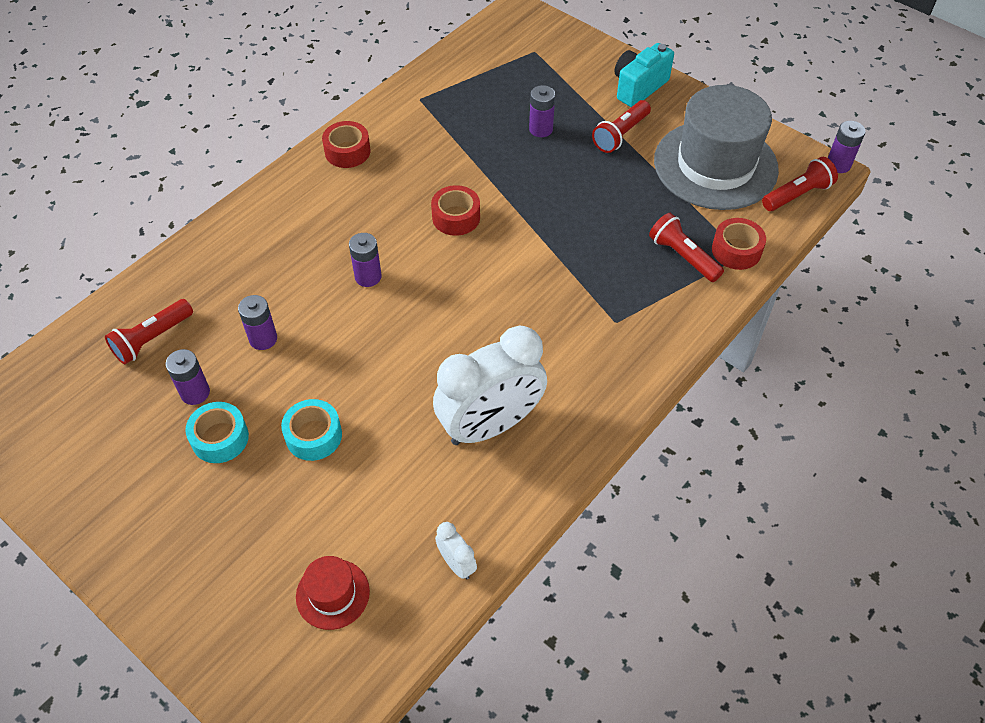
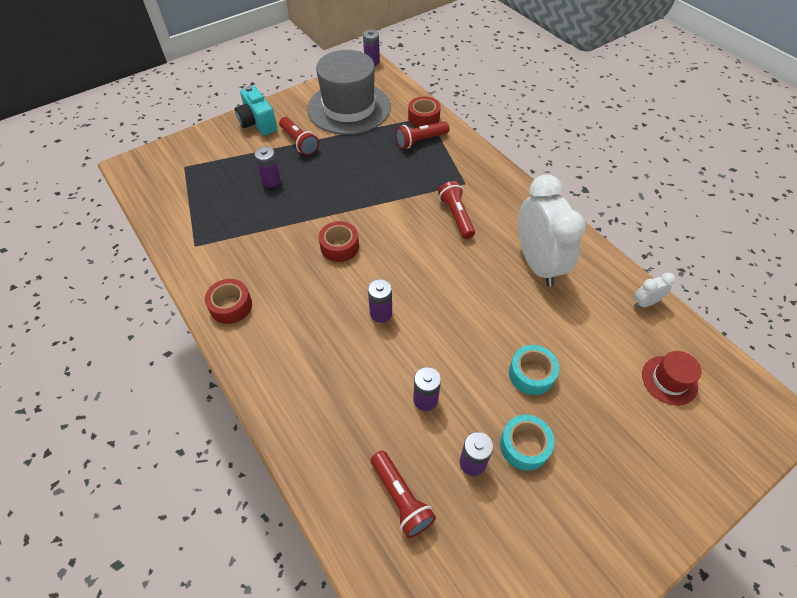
camera: 75 degrees left, 0 degrees up
red flashlight [762,157,838,211] -> red flashlight moved to [438,181,475,239]

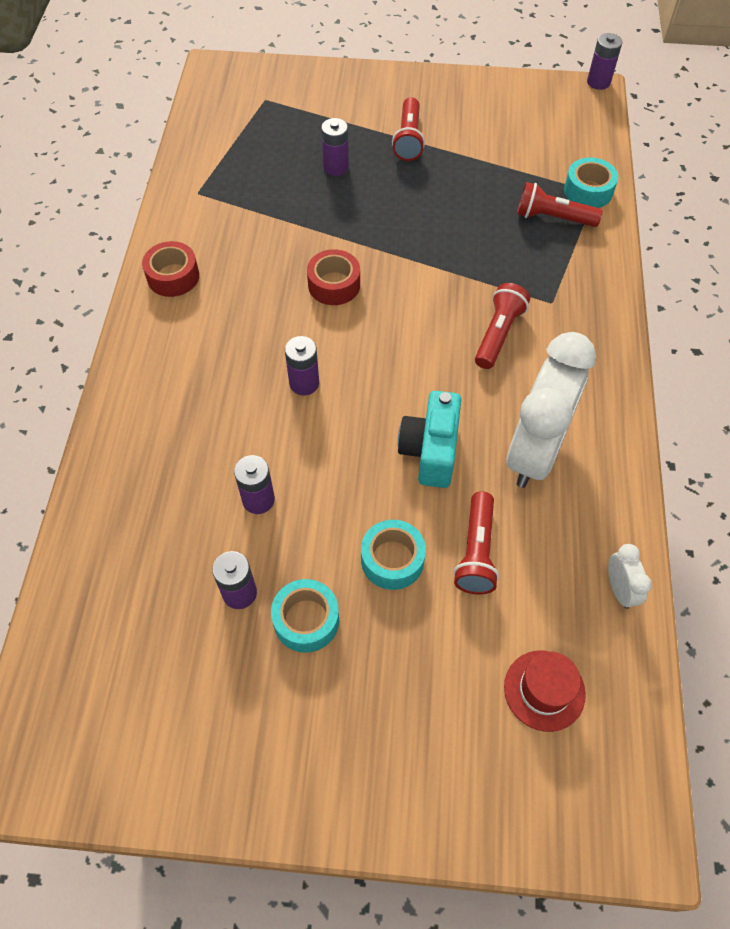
camera: 40 degrees right, 5 degrees up
turquoise camera [235,86,277,136] -> turquoise camera moved to [398,391,461,488]
grey hat [307,50,391,135] -> none
red flashlight [371,451,436,538] -> red flashlight moved to [454,491,499,594]
red tape [408,96,441,127] -> turquoise tape [564,157,618,208]
white clock [634,272,675,308] -> white clock turned 60 degrees clockwise [608,544,652,609]

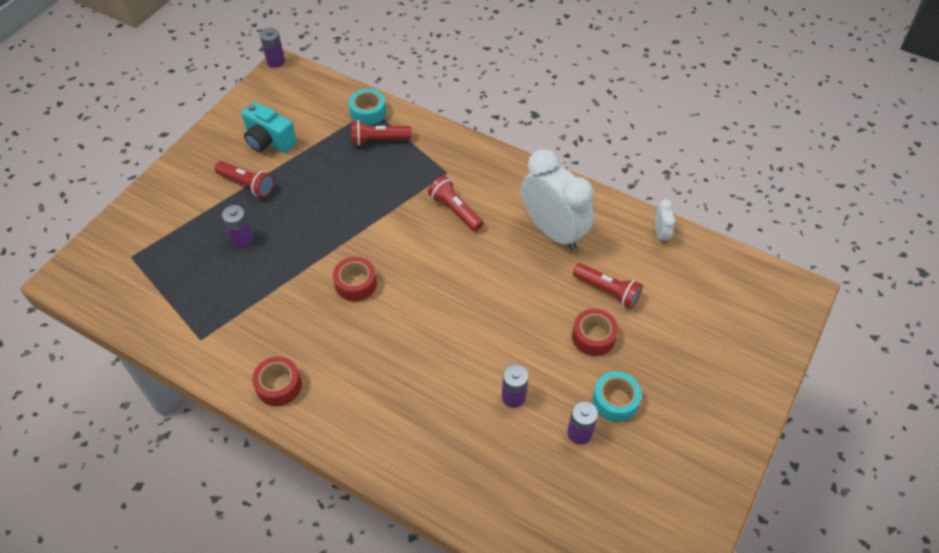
camera: 65 degrees left, 5 degrees down
purple battery [285,336,319,395] -> none
turquoise tape [361,520,426,590] -> red tape [572,309,618,356]
turquoise camera [398,391,461,488] -> turquoise camera moved to [242,102,297,153]
red hat [504,651,586,732] -> none
red flashlight [517,182,603,227] -> red flashlight turned 45 degrees clockwise [351,120,412,146]
white clock [608,544,652,609] -> white clock turned 75 degrees clockwise [655,199,676,244]

